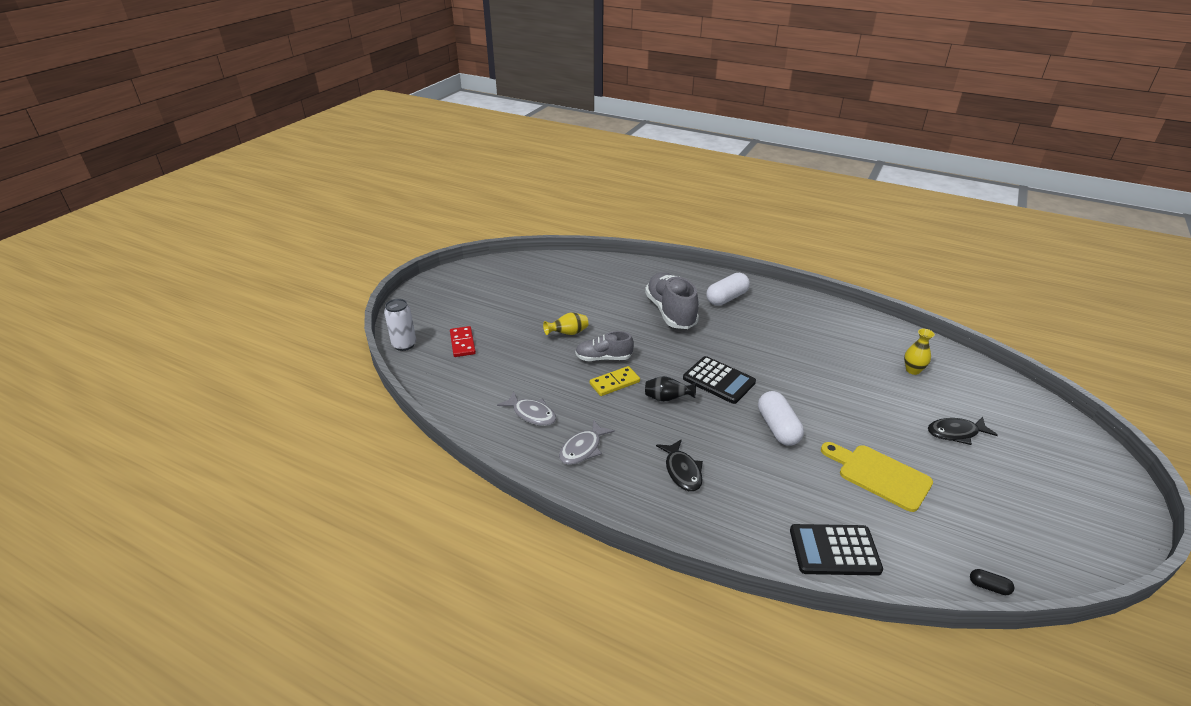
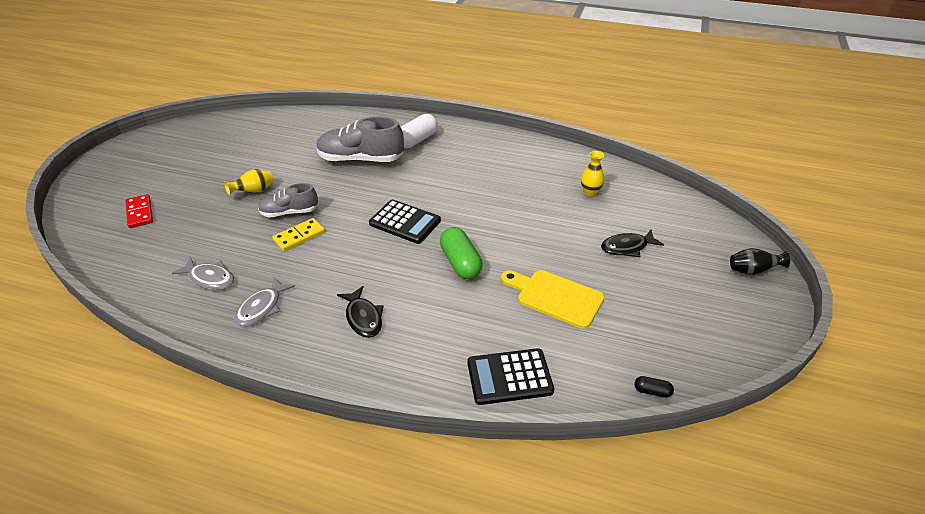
camera: 10 degrees left, 5 degrees up
white can [384,299,416,351] -> none
grey shoe [645,272,699,329] -> grey shoe turned 60 degrees counterclockwise [316,116,404,162]
black vase [645,376,696,402] -> black vase moved to [730,248,790,275]
white capsule [758,391,804,446] -> green capsule [440,227,483,279]

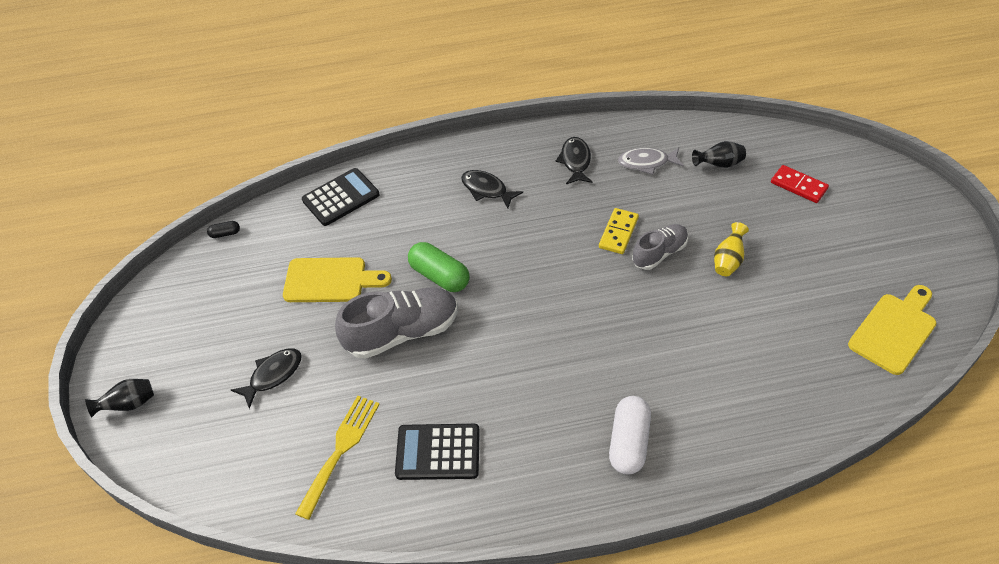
camera: 155 degrees right, 10 degrees up
grey fish [234,277,295,327] -> black fish [555,137,593,184]
grey shoe [316,116,404,162] -> grey shoe moved to [335,287,458,359]
black calculator [369,200,441,244] -> black calculator moved to [395,424,480,480]
yellow vase [581,151,604,196] -> yellow fork [295,396,380,520]
none -> black vase [692,141,746,168]
none -> yellow cutting board [848,285,937,375]

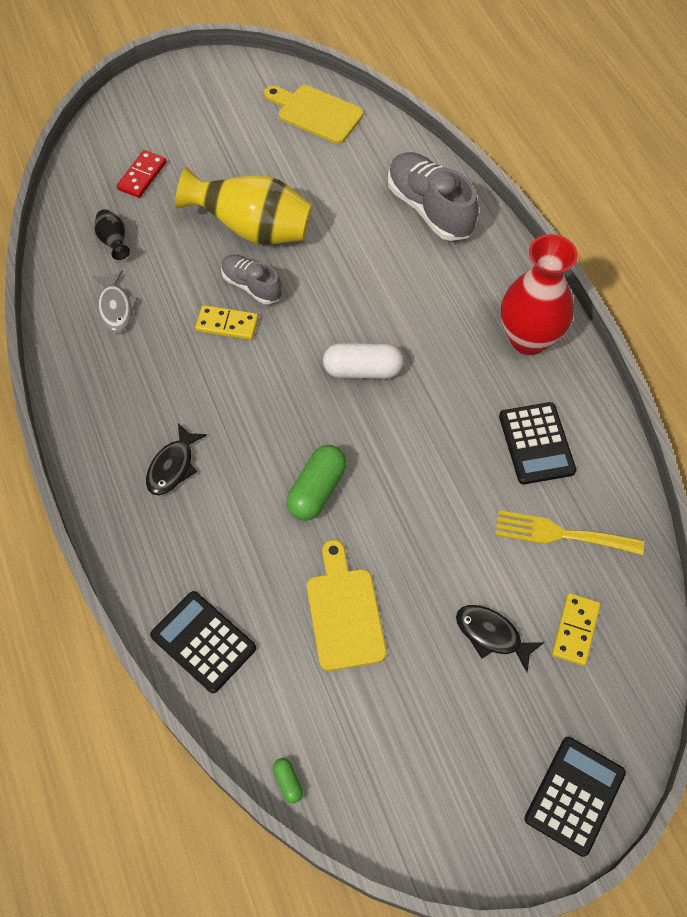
camera: 105 degrees left, 10 degrees up
black vase [85,379,154,418] -> black calculator [524,737,626,857]
black capsule [207,221,240,238] -> green capsule [273,758,303,803]
grey shoe [335,287,458,359] -> grey shoe moved to [388,152,479,241]
black fish [555,137,593,184] -> none
white capsule [609,396,651,474] -> white capsule moved to [323,343,404,378]
yellow vase [714,222,749,276] -> yellow vase [175,167,312,245], size x2.23
none -> red vase [501,234,578,355]
none -> yellow domino [552,593,600,666]

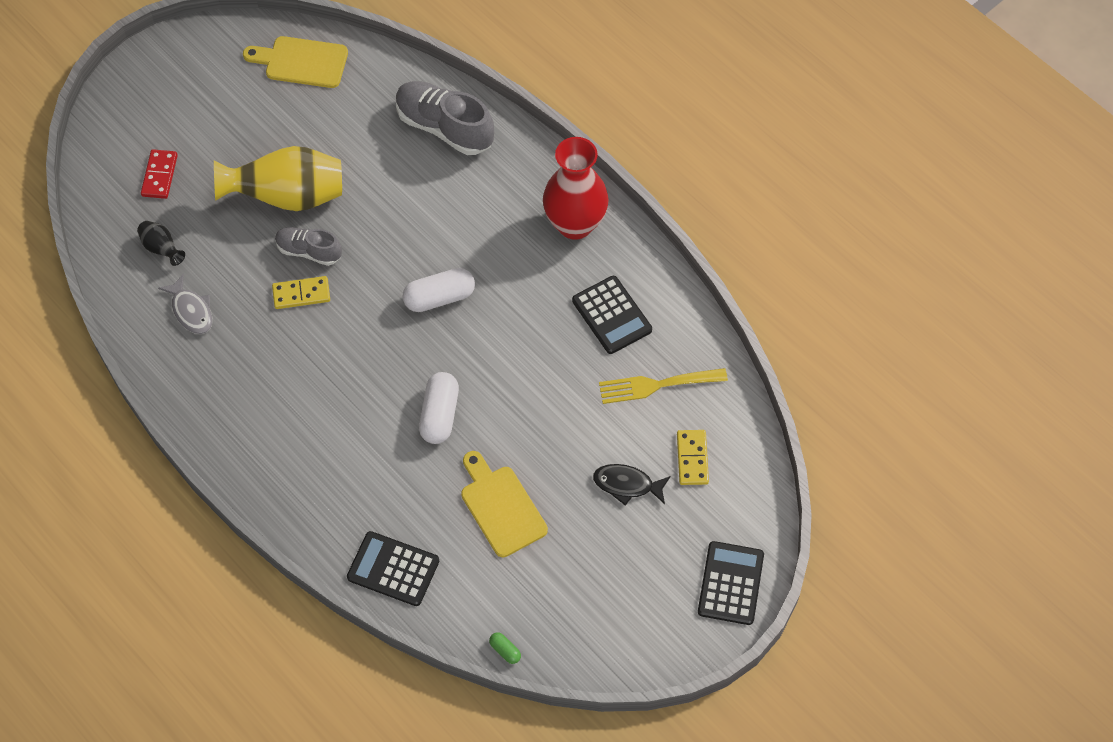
camera: 20 degrees left, 0 degrees up
black fish [146,423,207,495] -> none
green capsule [287,445,347,521] -> white capsule [419,372,459,444]

